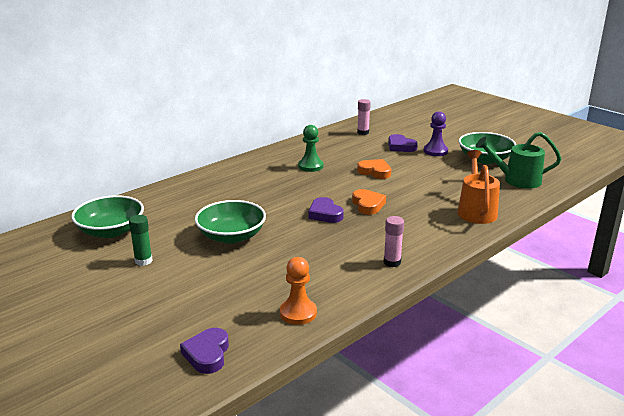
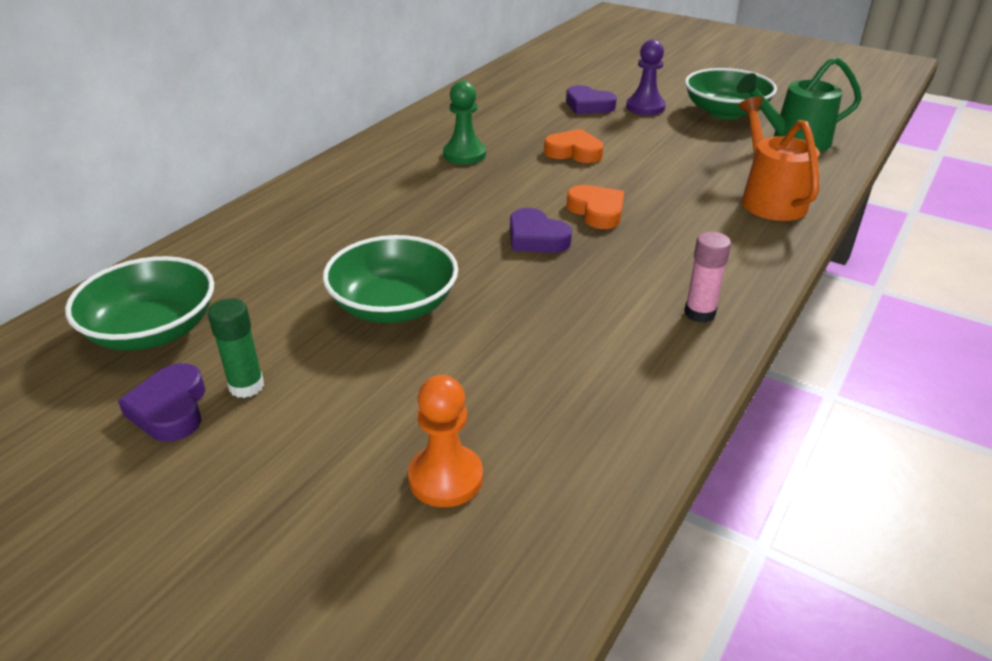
camera: 15 degrees left, 10 degrees up
purple heart [180,328,229,374] -> purple heart moved to [118,363,205,442]
orange pawn [280,257,317,325] -> orange pawn moved to [408,375,483,507]
pink glue stick [357,99,371,135] -> none

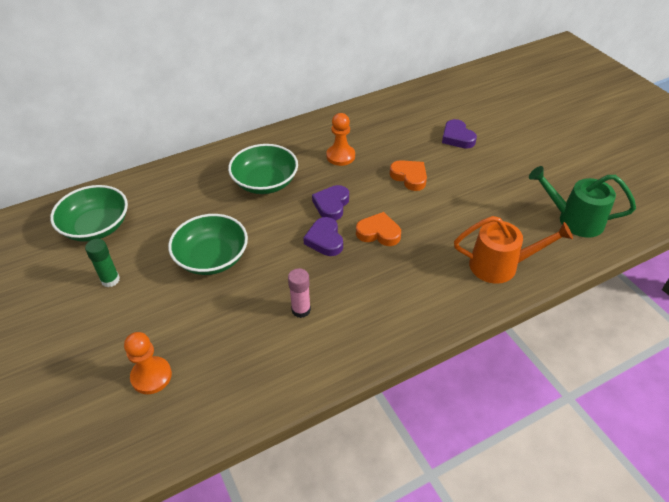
camera: 30 degrees right, 10 degrees up
purple heart [118,363,205,442] -> purple heart moved to [312,185,349,221]
green pawn [443,81,486,165] -> orange pawn [326,113,355,166]
orange heart [567,185,624,229] -> orange heart turned 75 degrees counterclockwise [356,212,401,246]
purple pawn [626,40,666,115] -> none
pink glue stick [684,232,731,323] -> pink glue stick moved to [288,268,311,318]
green bowl [685,68,777,119] -> green bowl moved to [228,144,298,194]
orange watering can [738,97,819,221] -> orange watering can turned 75 degrees clockwise [454,216,573,284]

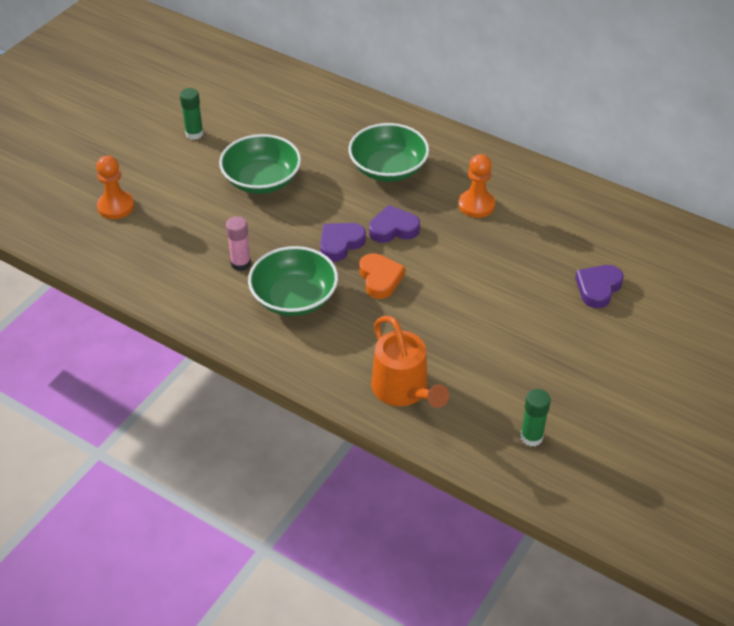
camera: 60 degrees right, 0 degrees up
green bowl [50,185,128,242] -> green bowl moved to [248,246,338,316]
orange heart [390,160,427,191] -> none
green watering can [529,166,636,237] -> green glue stick [520,389,551,447]

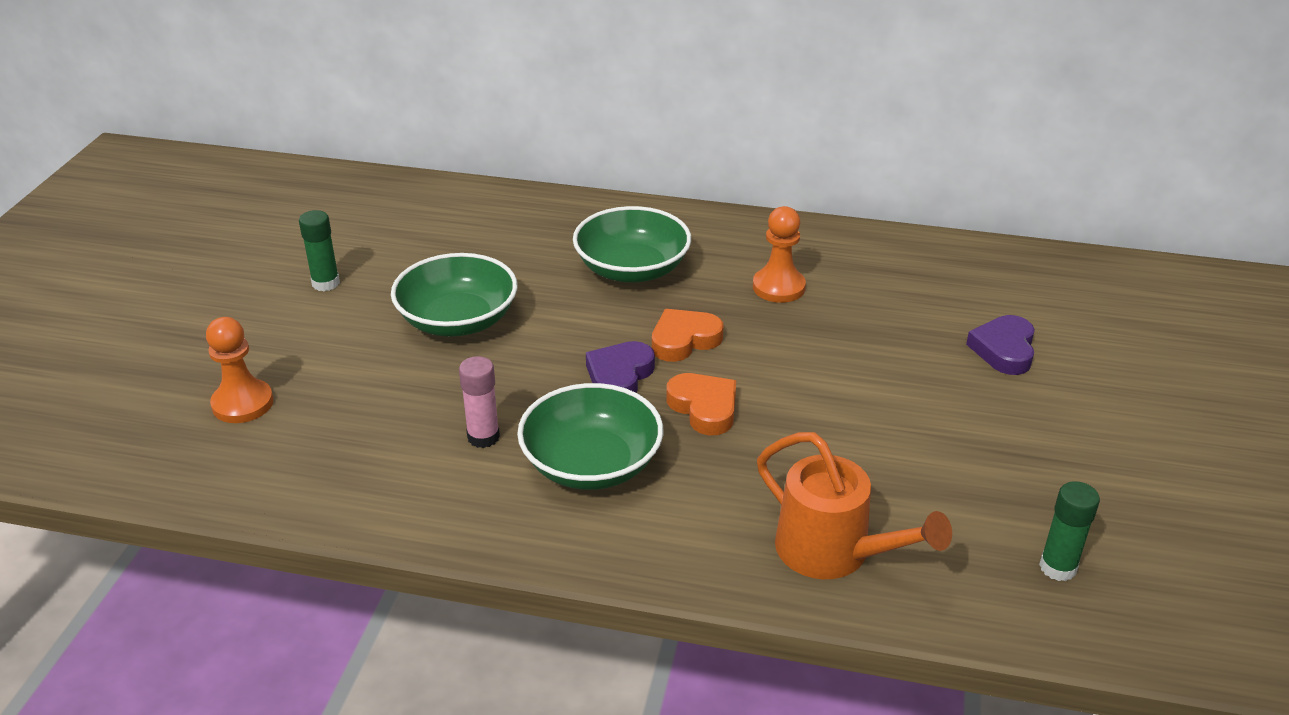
camera: 20 degrees left, 10 degrees down
purple heart [369,205,420,243] -> orange heart [652,309,723,362]

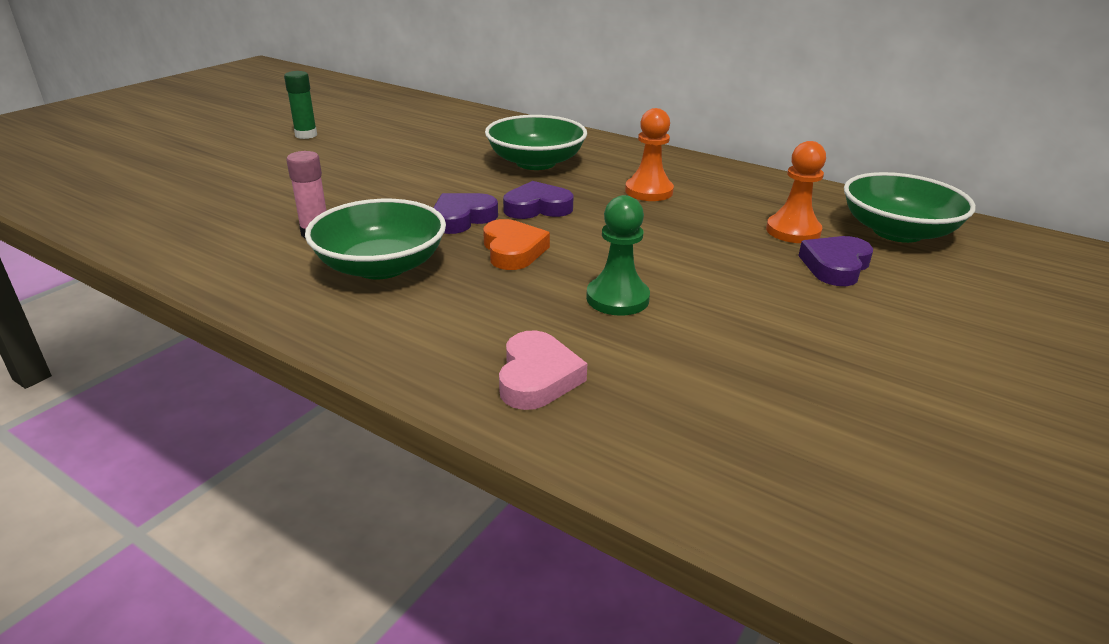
camera: 20 degrees right, 5 degrees down
orange pawn [206,317,274,423] -> orange pawn moved to [766,141,826,243]
green bowl [391,253,517,337] -> green bowl moved to [844,172,976,243]
orange heart [652,309,723,362] -> purple heart [503,181,573,219]
orange watering can [757,432,952,579] -> pink heart [499,330,587,410]
green glue stick [1039,481,1100,581] -> none
none -> green pawn [586,195,650,316]

